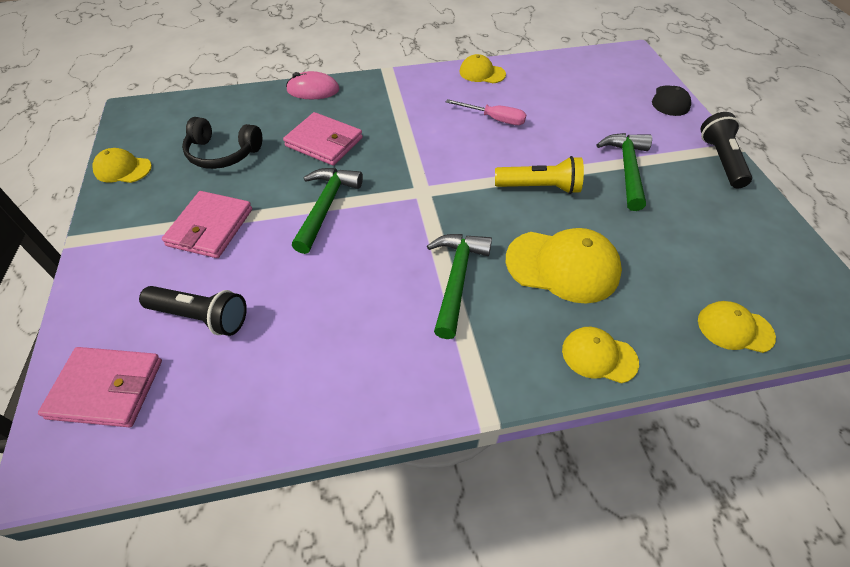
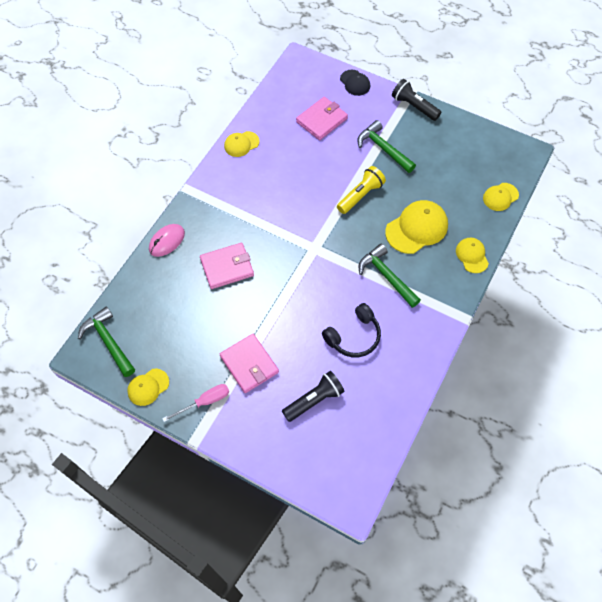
camera: 50 degrees left, 10 degrees up
pink wallet [38,347,162,427] -> pink wallet moved to [296,97,348,140]
black headphones [182,117,262,169] -> black headphones moved to [322,303,381,357]
green hammer [292,168,363,254] -> green hammer moved to [78,306,135,377]
pink screwdriver [446,99,526,125] -> pink screwdriver moved to [162,384,229,422]
yellow cap [562,327,639,383] -> yellow cap turned 105 degrees clockwise [456,238,489,273]

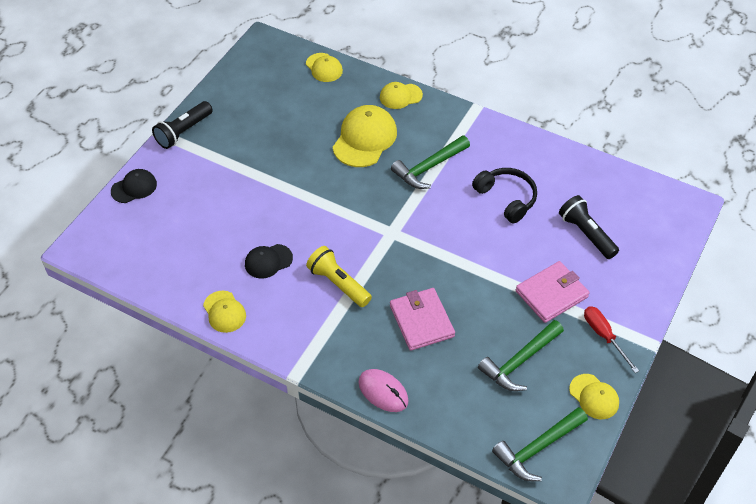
camera: 90 degrees left, 10 degrees down
pink screwdriver [162,384,229,422] -> red screwdriver [584,306,639,373]
pink wallet [296,97,348,140] -> none
yellow flashlight [337,166,386,214] -> yellow flashlight moved to [306,246,372,307]
green hammer [357,120,416,173] -> green hammer moved to [478,320,564,391]
yellow cap [385,200,448,254] -> yellow cap turned 60 degrees clockwise [333,105,397,167]
none -> black cap [245,244,293,279]

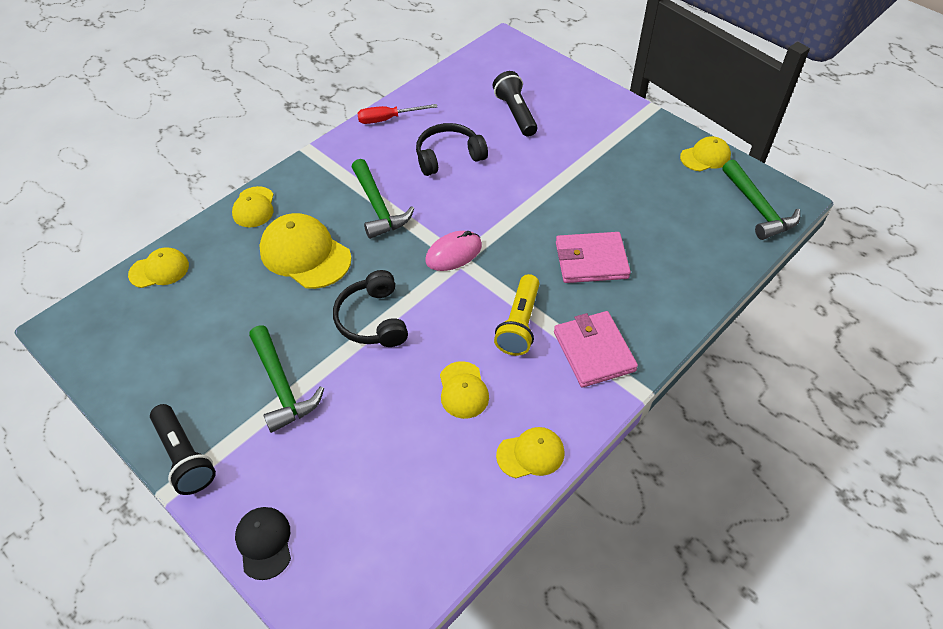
camera: 75 degrees left, 0 degrees up
black cap [245,244,293,279] -> yellow cap [440,361,489,419]
yellow flashlight [306,246,372,307] -> yellow flashlight turned 45 degrees counterclockwise [494,274,539,356]
pink mouse [358,369,409,412] -> pink mouse moved to [425,231,482,271]
green hammer [478,320,564,391] -> green hammer moved to [249,325,324,433]
pink wallet [516,261,590,323] -> pink wallet moved to [554,311,638,387]
black flashlight [559,195,619,259] -> black flashlight turned 90 degrees clockwise [493,71,538,137]
red screwdriver [584,306,639,373] -> red screwdriver moved to [357,104,437,124]
none -> black headphones [333,270,408,347]

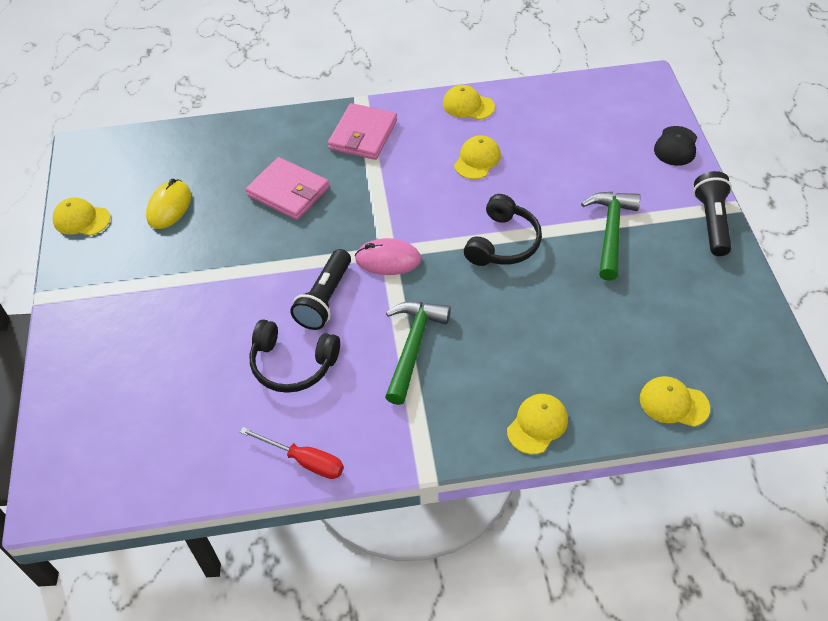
camera: 140 degrees left, 0 degrees up
yellow cap [259,213,351,289] -> none
black flashlight [493,71,538,137] -> black flashlight moved to [290,249,351,330]
yellow flashlight [494,274,539,356] -> none
green hammer [722,159,800,240] -> none
none -> yellow mouse [146,179,191,229]

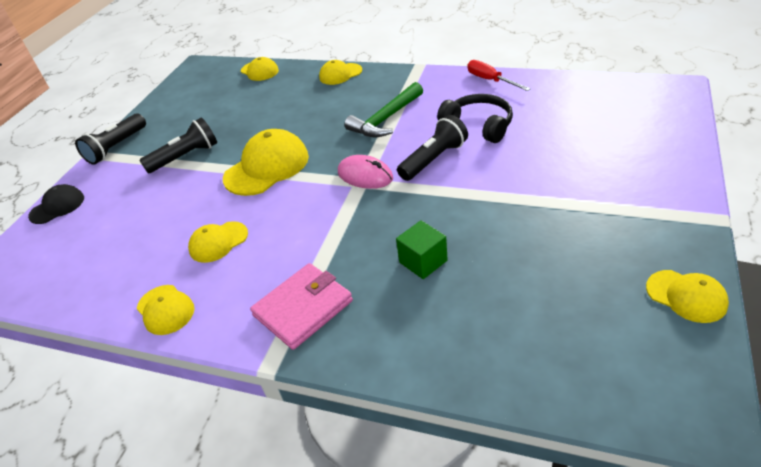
camera: 150 degrees left, 10 degrees down
yellow mouse [146,179,191,229] -> none
pink wallet [246,157,329,220] -> green cube [396,220,448,279]
black headphones [464,194,542,266] -> yellow cap [223,129,309,196]
green hammer [581,192,641,281] -> black flashlight [139,117,217,173]

